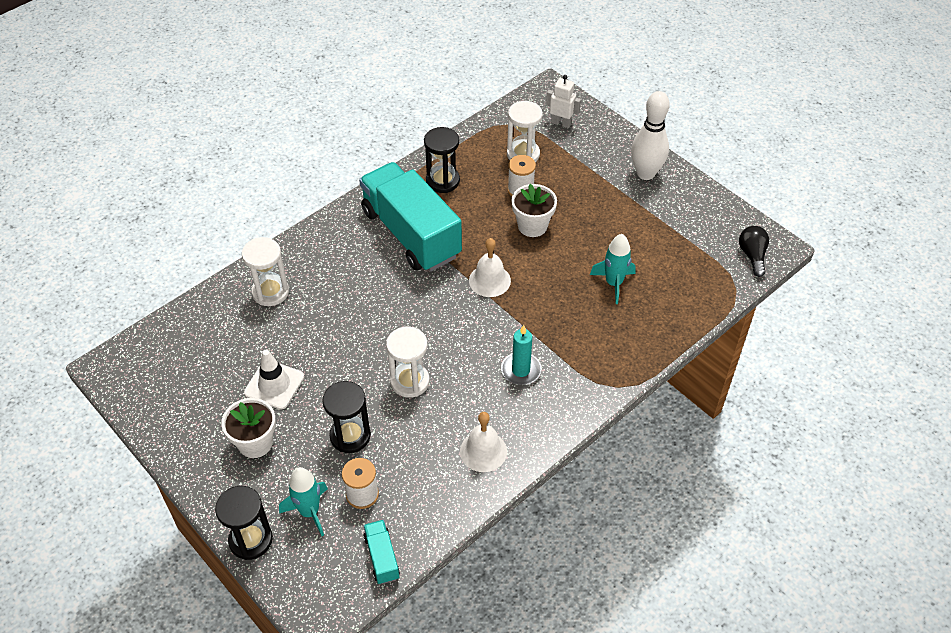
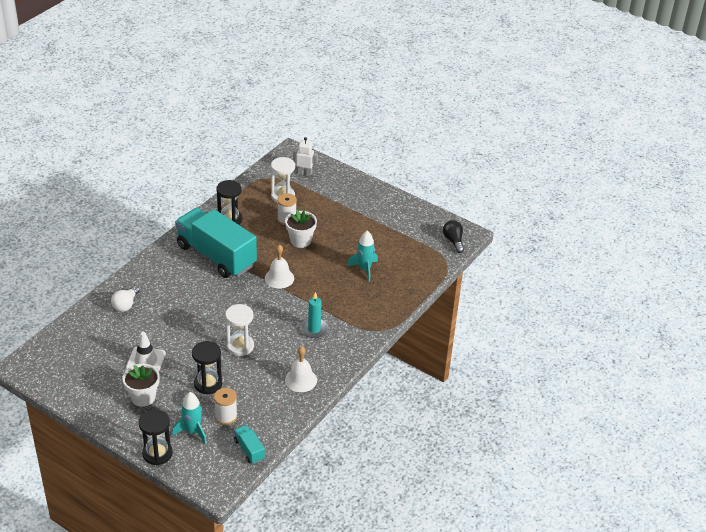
camera: 15 degrees left, 10 degrees down
white hourglass [242,237,289,306] -> white light bulb [111,286,140,312]
white bowling pin [631,91,670,180] -> none

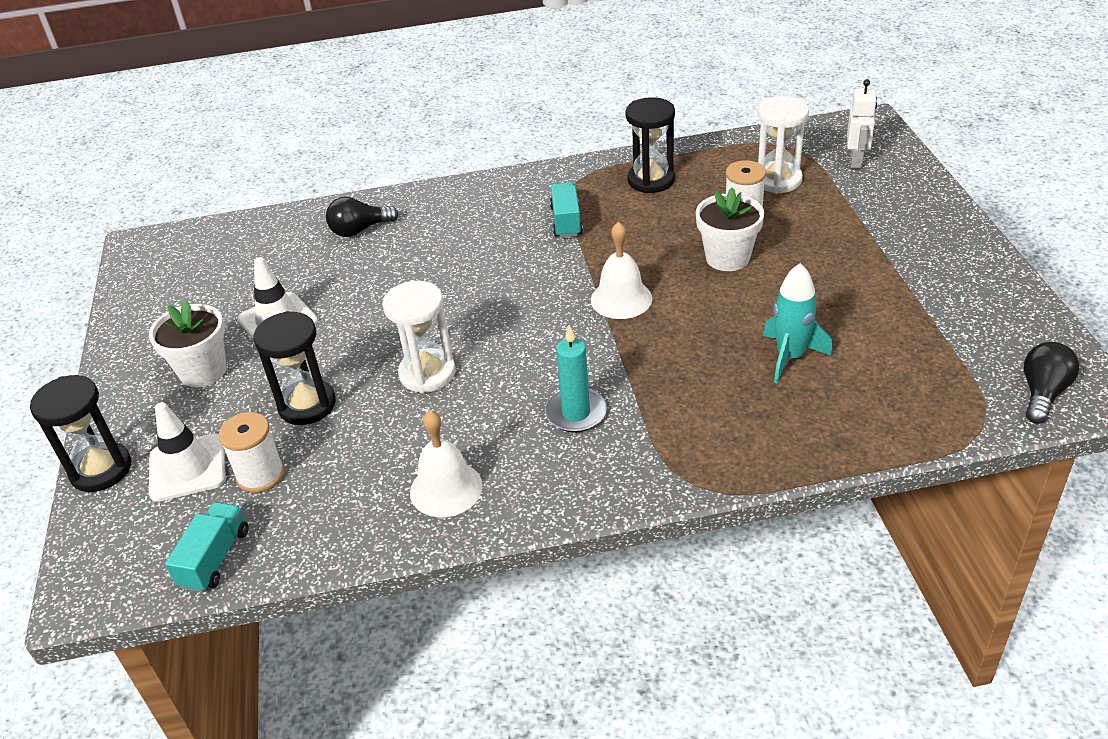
camera: 50 degrees right, 0 degrees up
white light bulb [111,286,140,312] -> black light bulb [326,197,399,237]
turquoise rocket [172,392,207,444] -> white traffic cone [149,402,226,502]
turquoise truck [175,208,257,278] -> turquoise truck [550,182,583,238], size x0.40
white robot [293,137,318,176] -> white robot turned 45 degrees clockwise [847,79,877,169]

